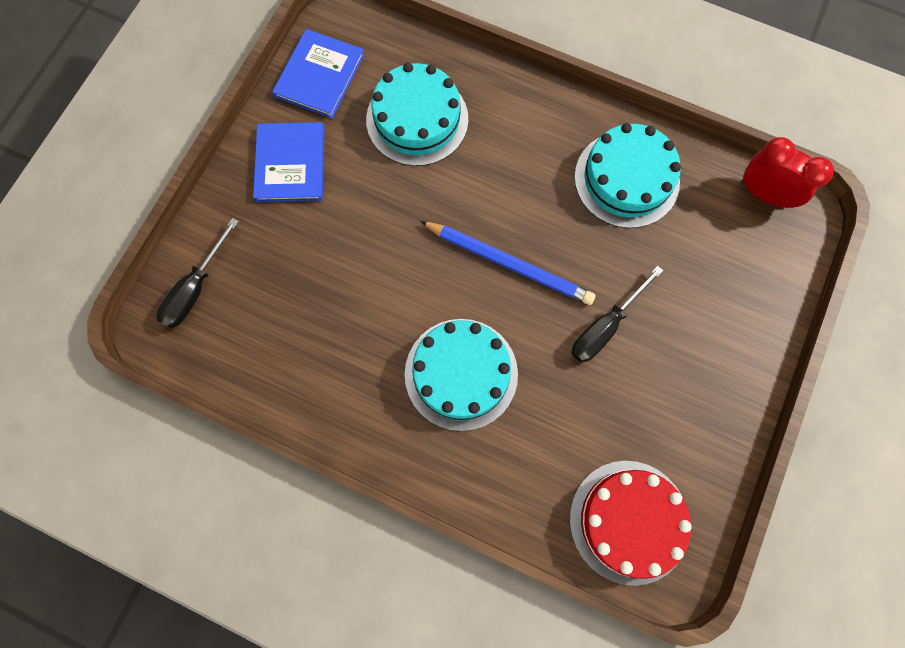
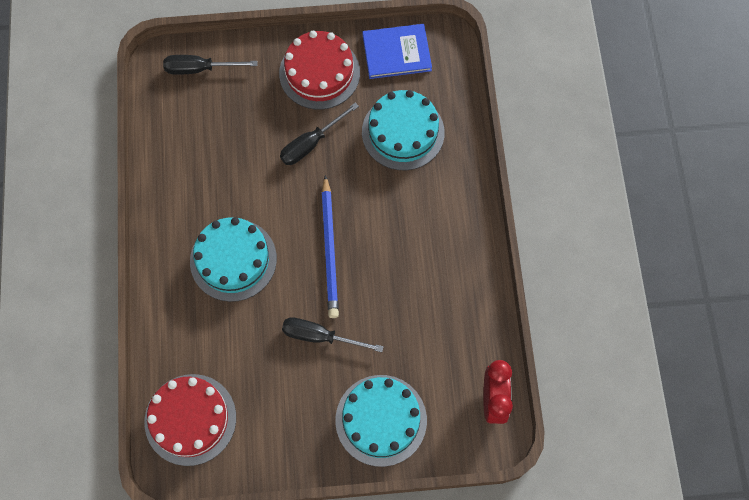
camera: 60 degrees right, 5 degrees down
blue book [253,122,325,202] -> red cake [279,31,360,110]
turquoise cake [574,123,681,228] -> turquoise cake moved to [335,375,427,467]
none -> black screwdriver [280,103,359,165]

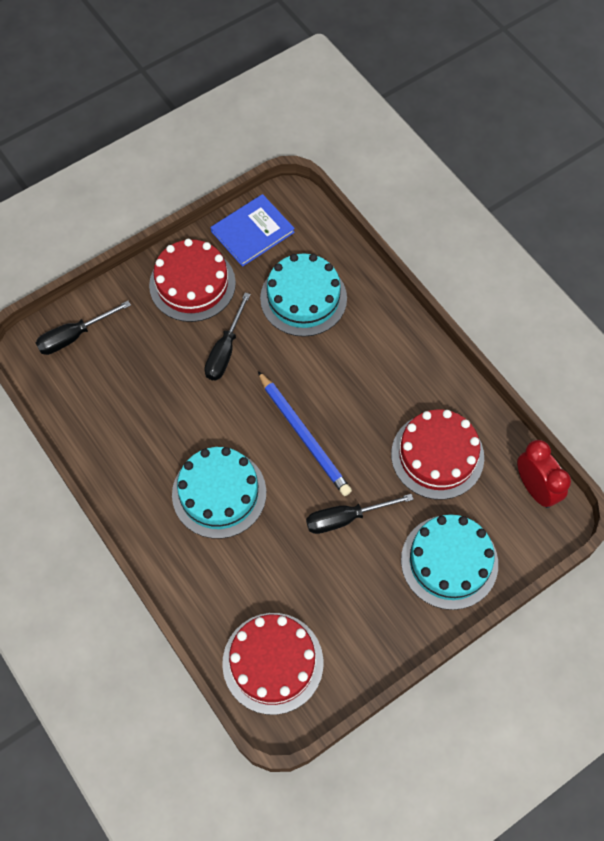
camera: 30 degrees left, 5 degrees down
none -> red cake [391,410,484,500]

